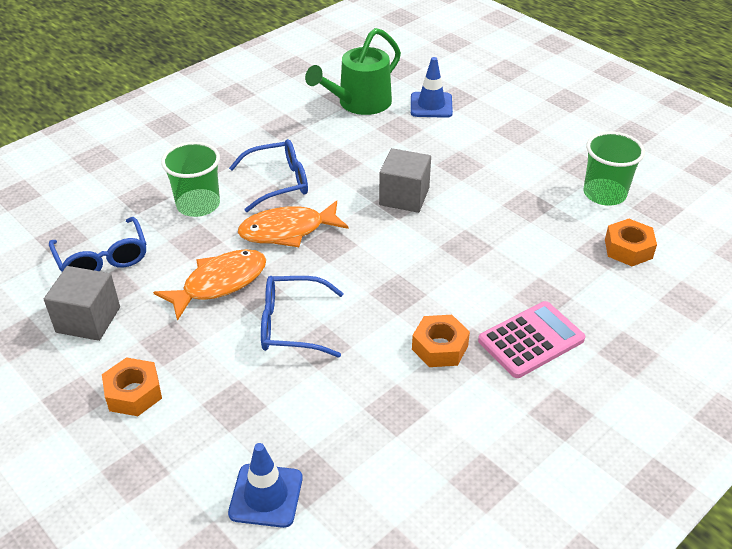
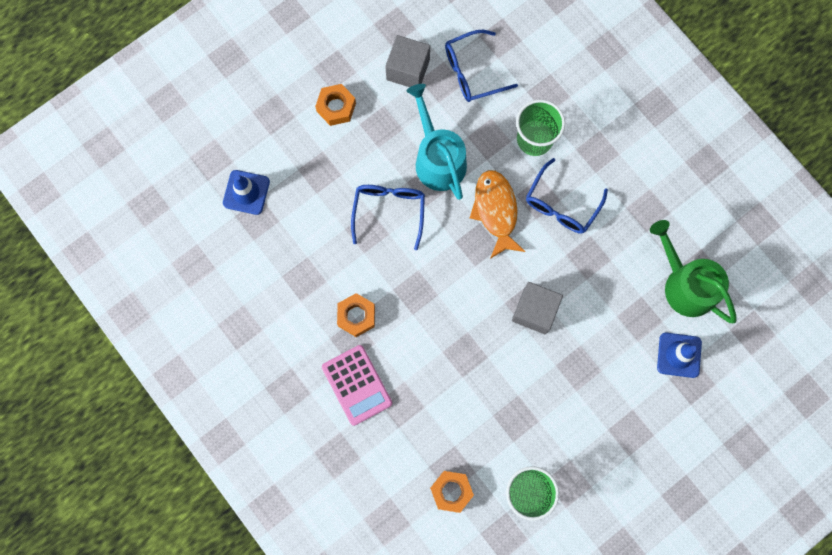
camera: 95 degrees right, 35 degrees up
orange fish [153,249,266,321] -> turquoise watering can [407,84,467,200]
blue glasses [229,139,308,212] -> blue glasses turned 45 degrees clockwise [526,158,608,234]

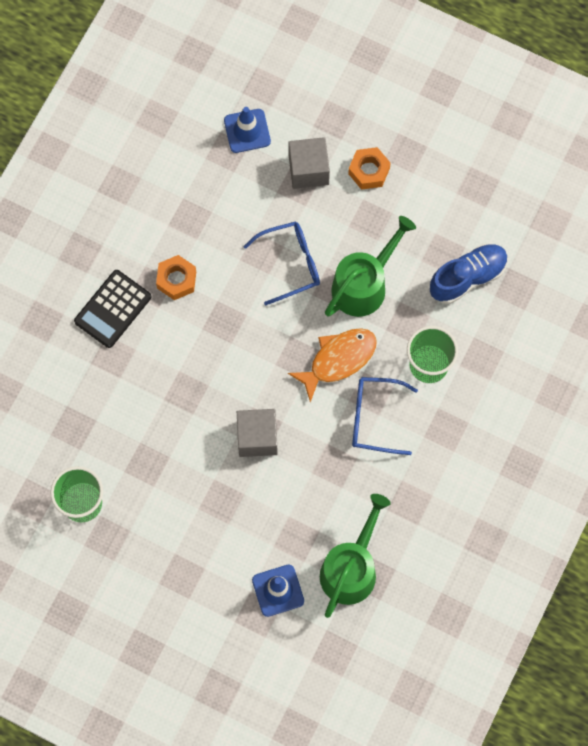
camera: 65 degrees right, 5 degrees down
pink calculator [322,345,392,426] -> black calculator [74,270,151,348]
grey cube [385,35,430,87] -> grey cube moved to [289,137,330,189]
turquoise watering can [407,84,467,200] -> green watering can [325,216,416,317]
orange nut [430,471,474,513] -> none
blue glasses [445,30,518,102] -> blue shoe [430,244,508,304]

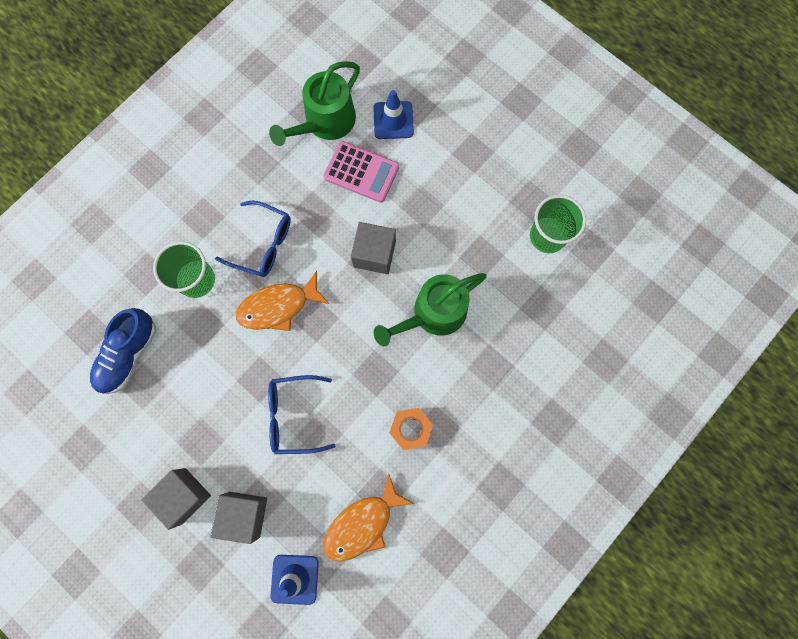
camera: 165 degrees left, 5 degrees up
black calculator [74,270,151,348] -> none
green watering can [325,216,416,317] -> green watering can moved to [374,273,487,346]
orange nut [348,147,391,190] -> grey cube [141,468,211,530]
blue shoe [430,244,508,304] -> blue shoe turned 45 degrees counterclockwise [90,308,156,394]
none -> pink calculator [323,141,399,203]
none -> orange fish [324,474,414,561]

